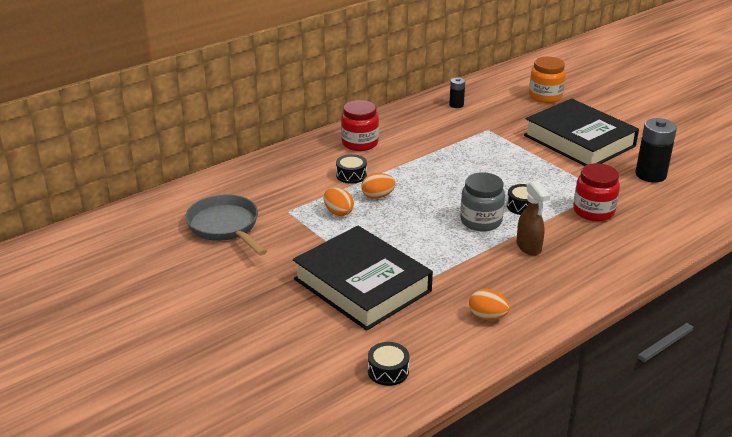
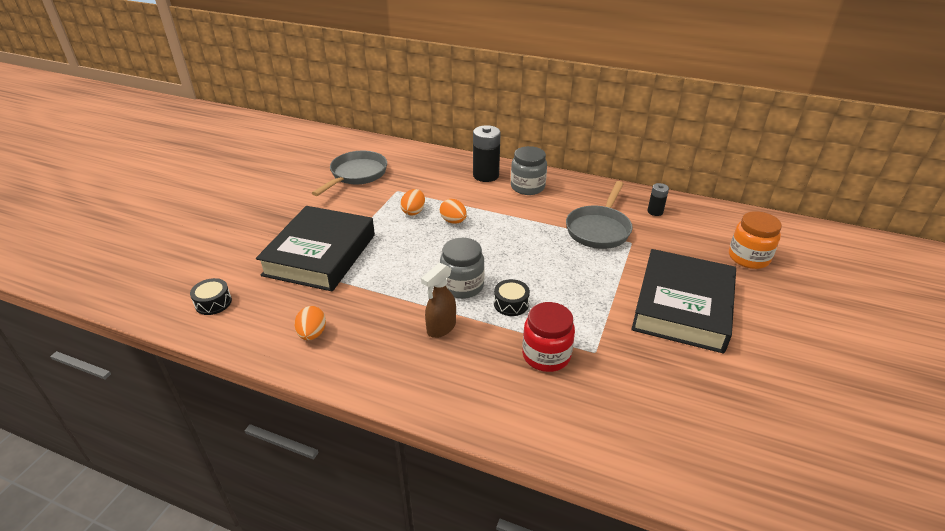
camera: 60 degrees right, 5 degrees up
black drum [336,154,367,184] -> none
red jar [341,100,379,151] -> grey jar [511,146,547,195]
black battery [635,118,677,183] -> black battery moved to [473,125,501,182]
none -> grey pan [566,181,633,249]

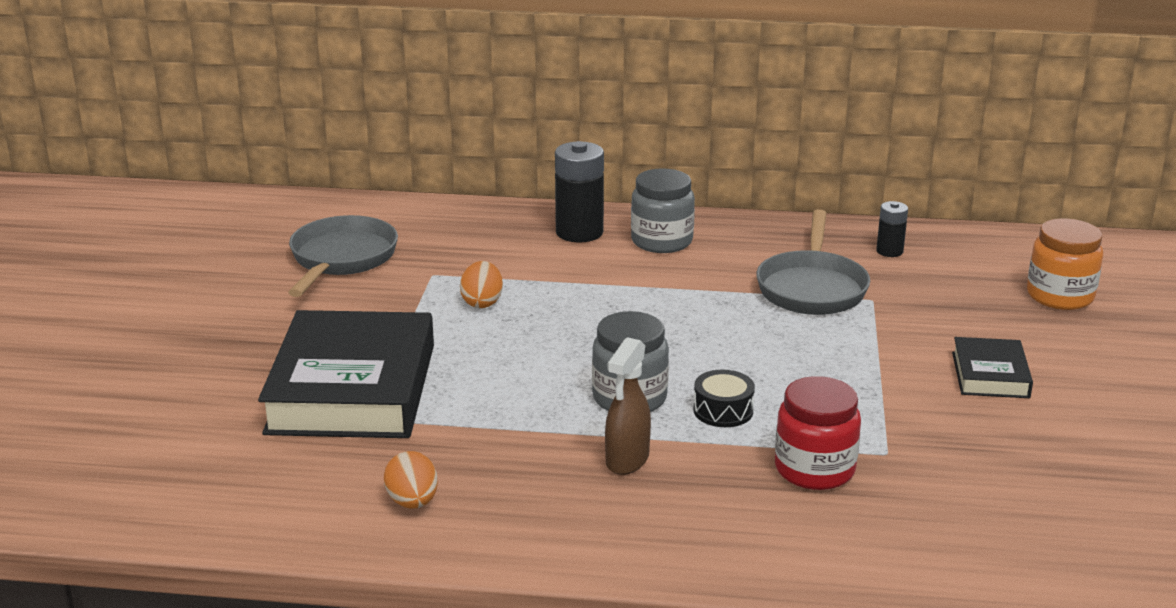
camera: 15 degrees left, 10 degrees down
black drum [190,278,232,315] -> none
orange egg [440,199,467,223] -> none
black book [631,249,736,354] -> black book [952,337,1033,398], size x0.48

